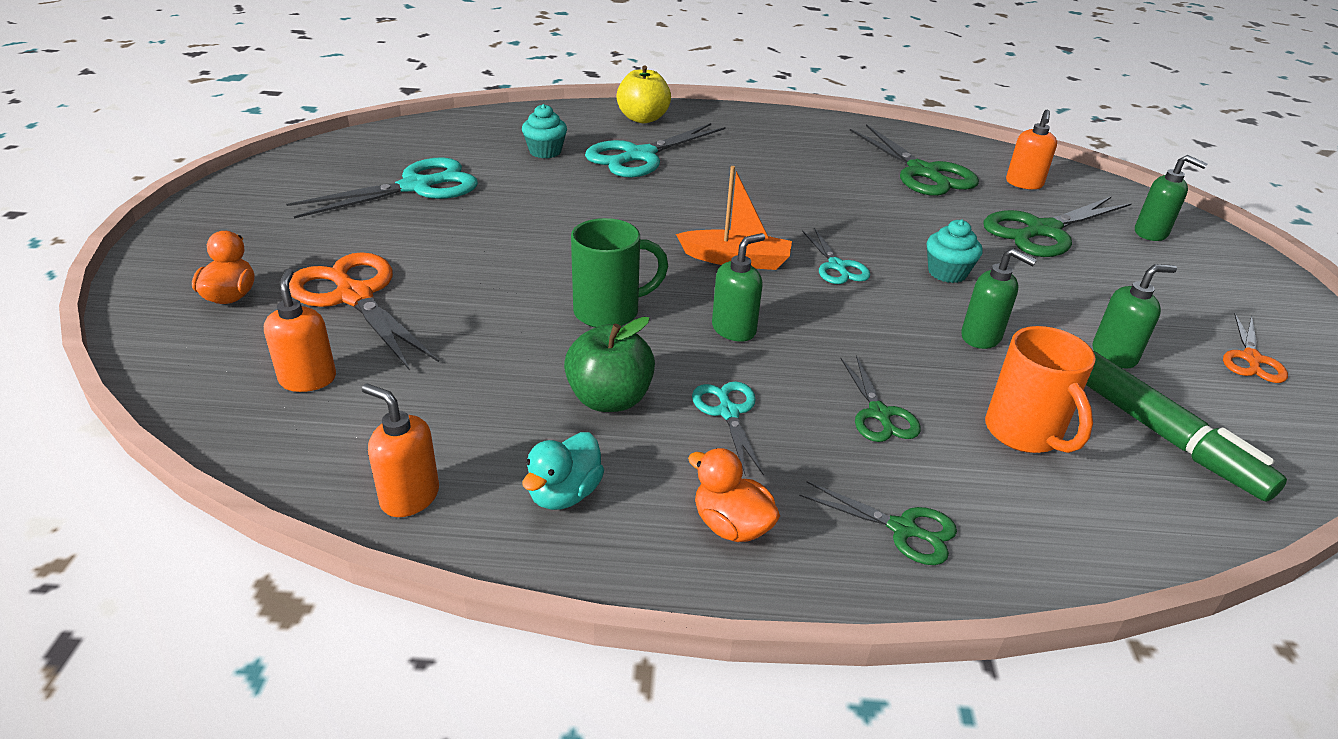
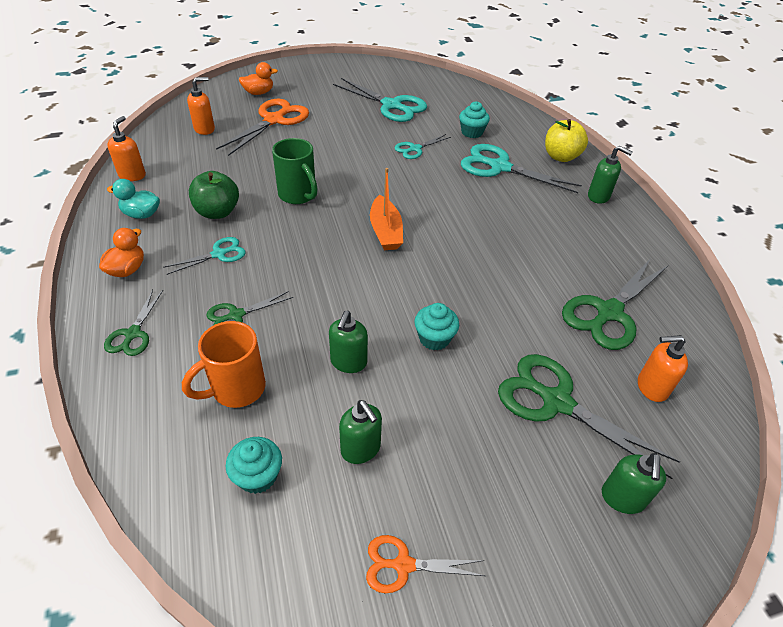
camera: 70 degrees right, 10 degrees up
green soap dispenser [712,233,765,342] -> green soap dispenser moved to [588,146,633,204]
turquoise scissors [802,228,870,284] -> turquoise scissors moved to [395,134,451,159]
green marker [1086,351,1287,502] -> turquoise cupcake [226,437,282,494]

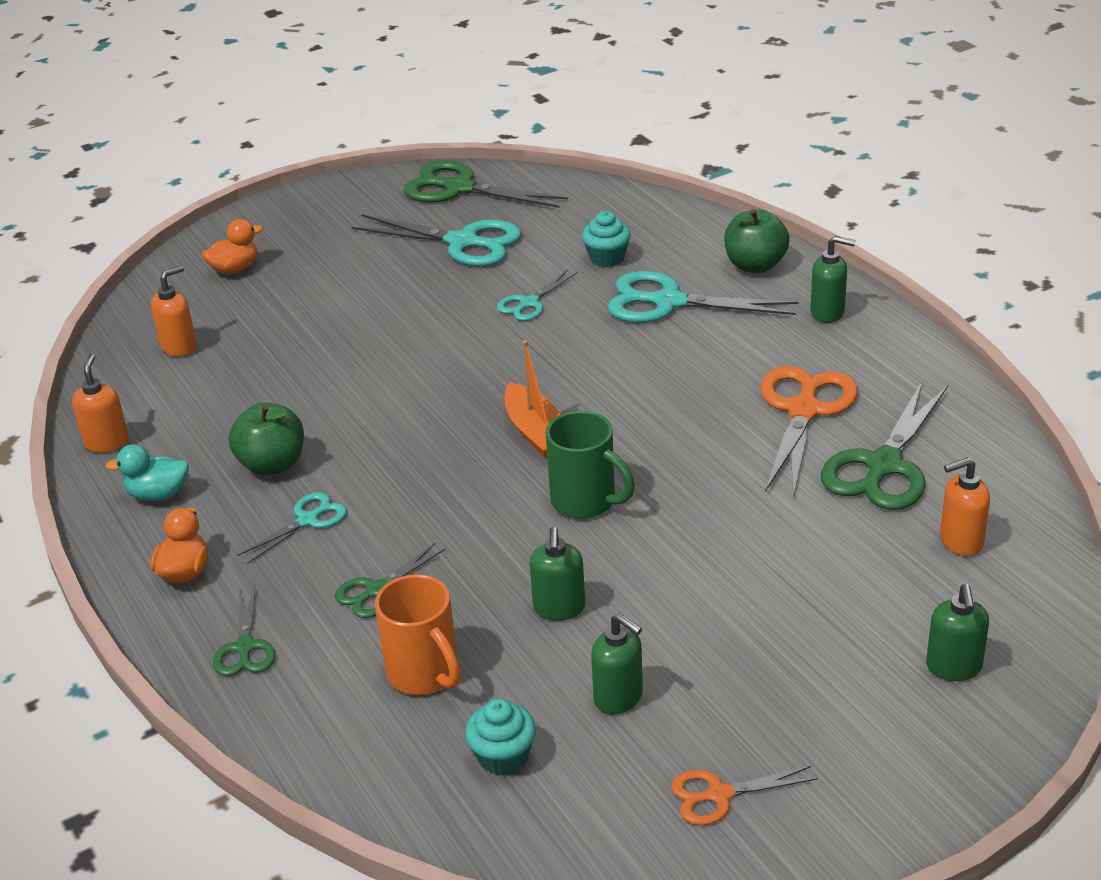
camera: 10 degrees left, 10 degrees down
orange mug [182,321,266,408] -> orange mug turned 75 degrees counterclockwise [375,574,461,695]
orange scissors [216,99,309,156] -> orange scissors moved to [761,366,858,498]
green mug [272,138,318,204] -> green mug moved to [546,411,635,519]
turquoise cupcake [414,303,459,350] -> none
green scissors [498,354,680,479] -> green scissors moved to [403,160,568,208]
yellow apple [545,119,588,162] -> green apple [724,209,790,273]

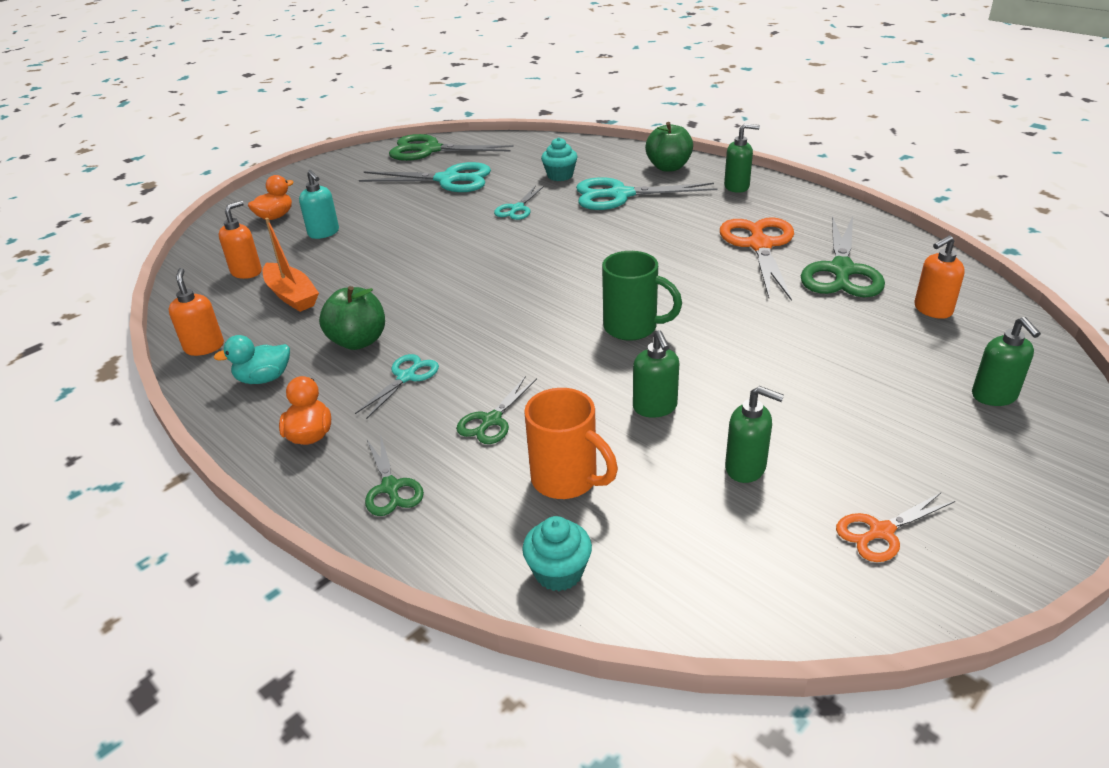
camera: 15 degrees left, 0 degrees up
turquoise cupcake [465,699,536,776] -> turquoise cupcake moved to [522,516,592,591]
orange boat [505,340,560,459] -> orange boat moved to [263,218,319,312]
none -> turquoise soap dispenser [299,170,339,239]

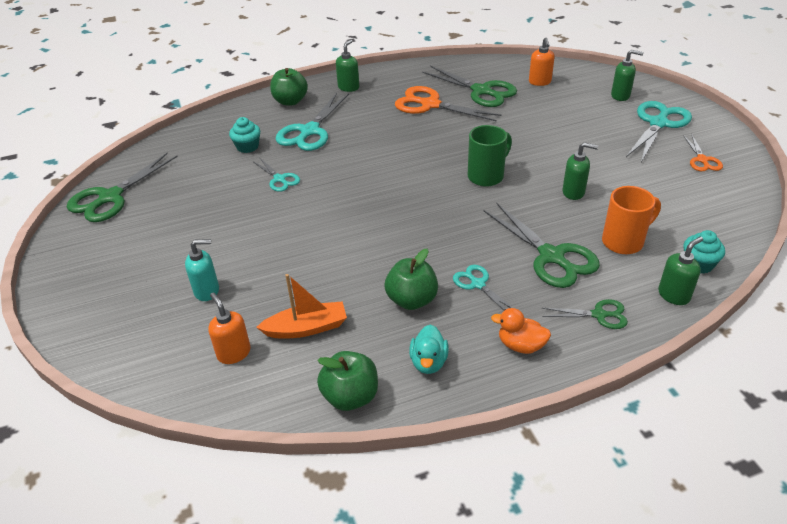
camera: 65 degrees left, 5 degrees up
orange soap dispenser [169,268,224,356] -> green apple [317,351,378,411]
orange duck [248,175,294,220] -> none
turquoise scissors [359,162,491,192] -> turquoise scissors moved to [626,101,692,162]
green scissors [456,376,537,444] -> green scissors [483,202,600,288], size x1.84
green soap dispenser [725,386,784,483] -> green soap dispenser moved to [658,237,703,305]

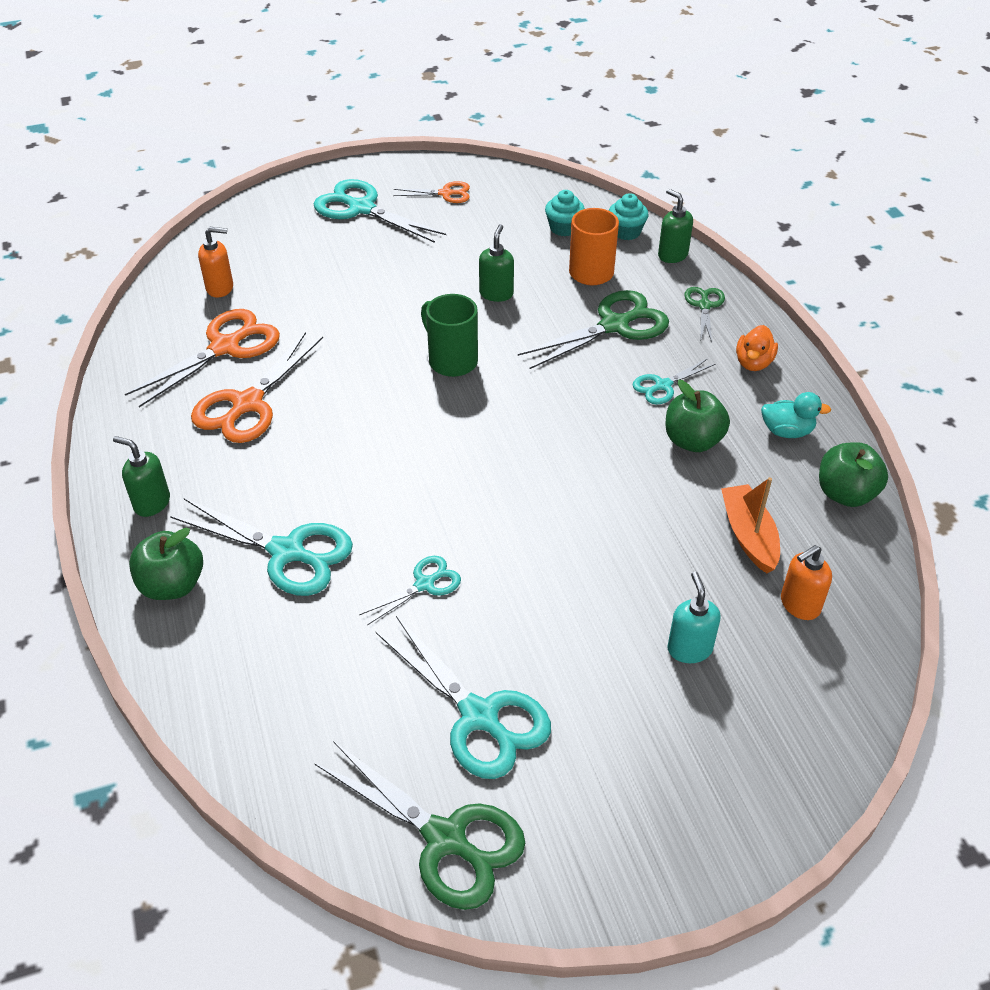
camera: 90 degrees left, 5 degrees up
turquoise cupcake [229,117,260,153] -> turquoise cupcake moved to [545,190,585,236]
green scissors [422,66,517,107] -> orange scissors [125,309,280,407]
green soap dispenser [611,50,643,101] -> none
none -> turquoise scissors [376,616,551,779]

